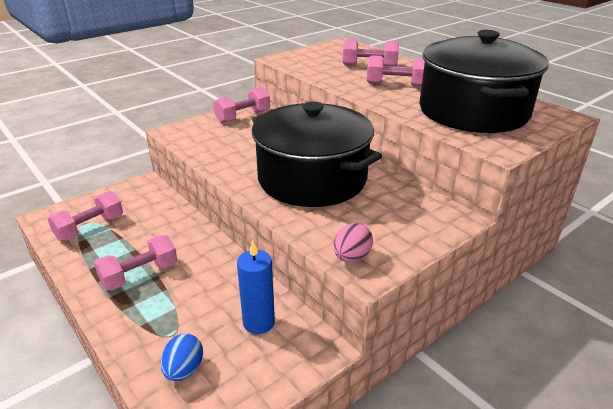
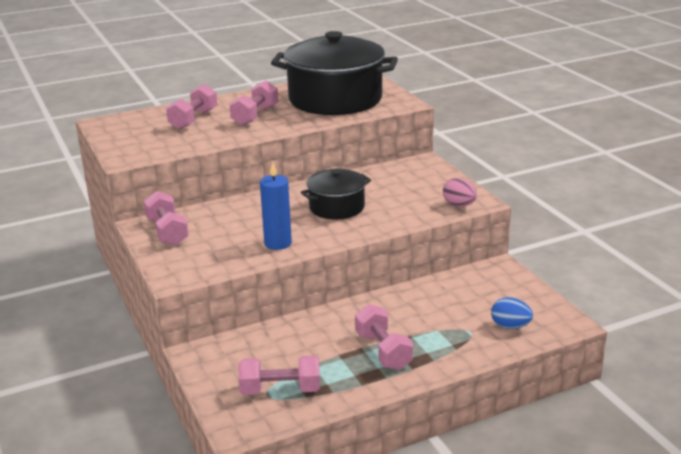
camera: 75 degrees left, 5 degrees down
pink dumbbell [48,191,123,241] -> pink dumbbell turned 60 degrees counterclockwise [238,355,320,395]
blue candle [237,241,275,334] -> blue candle moved to [260,162,292,250]
black pot [252,101,382,207] -> black pot [301,169,371,220], size x0.53

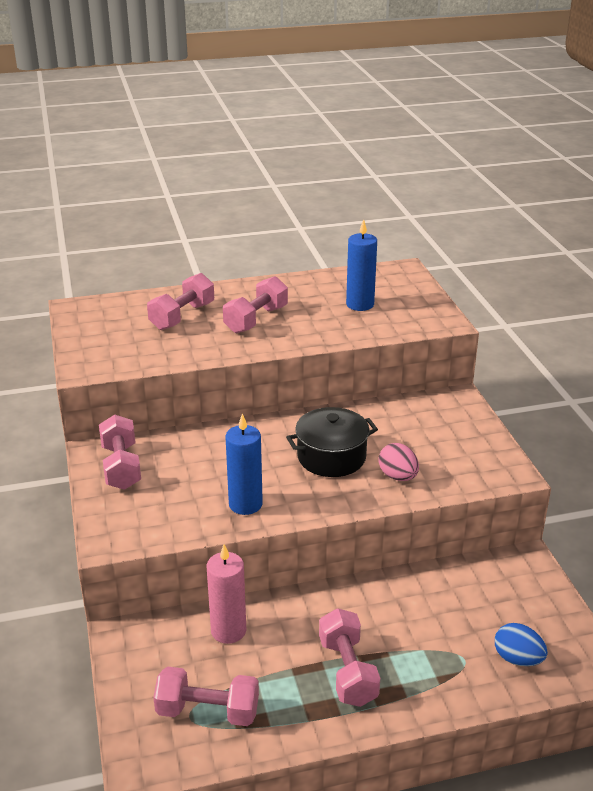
camera: 10 degrees right, 5 degrees up
black pot [271,31,398,115] -> blue candle [346,219,377,311]
pink egg [443,178,477,206] -> pink egg moved to [378,443,419,481]
none -> pink candle [207,544,246,644]

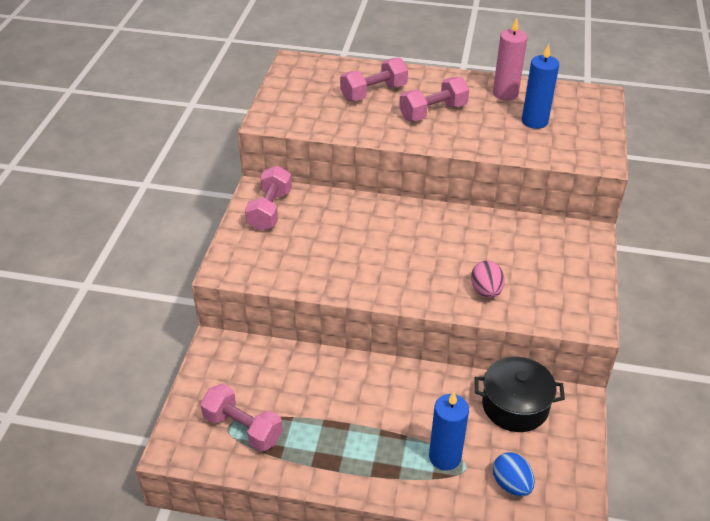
camera: 25 degrees right, 10 degrees up
pink candle [207,544,246,644] -> pink candle moved to [493,18,528,101]
blue candle [225,413,263,515] -> blue candle moved to [429,392,469,471]
black pot [286,407,378,477] -> black pot moved to [475,357,565,432]
pink dumbbell [319,608,380,707] -> none

